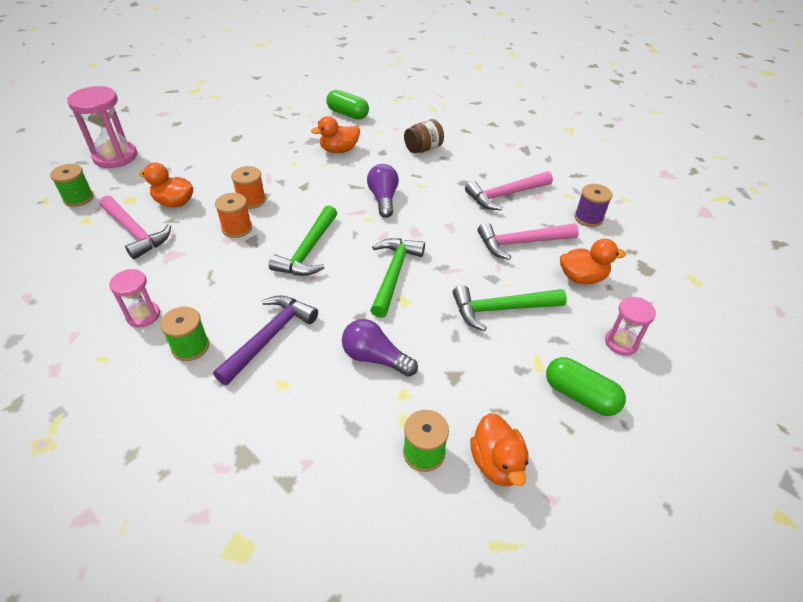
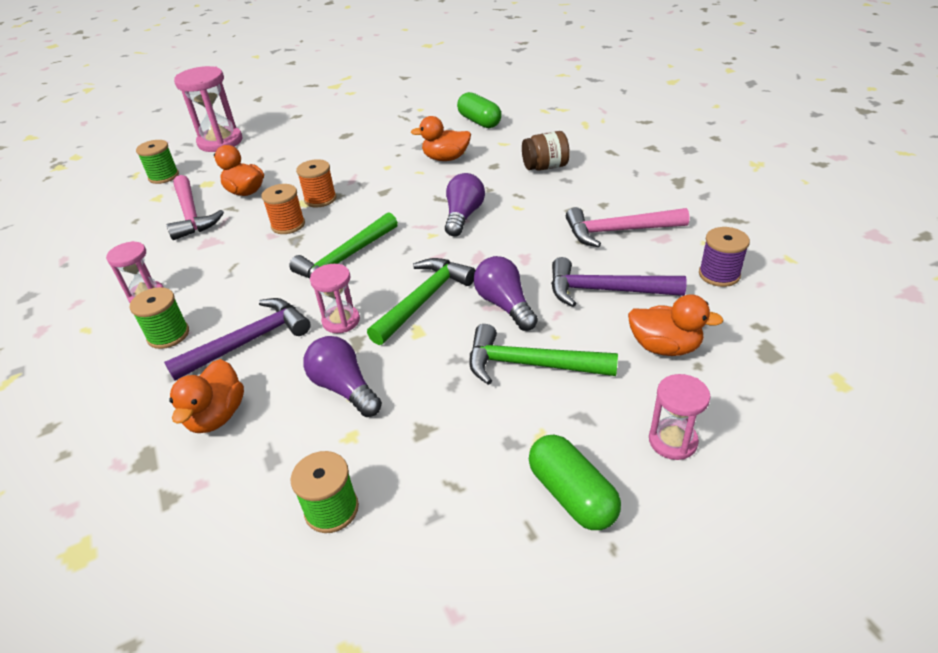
camera: 25 degrees right, 5 degrees down
orange duck [470,413,529,486] -> orange duck moved to [169,359,244,433]
pink hammer [478,223,579,260] -> purple hammer [551,257,687,307]
none -> pink hourglass [310,264,360,333]
none -> purple light bulb [474,256,538,331]

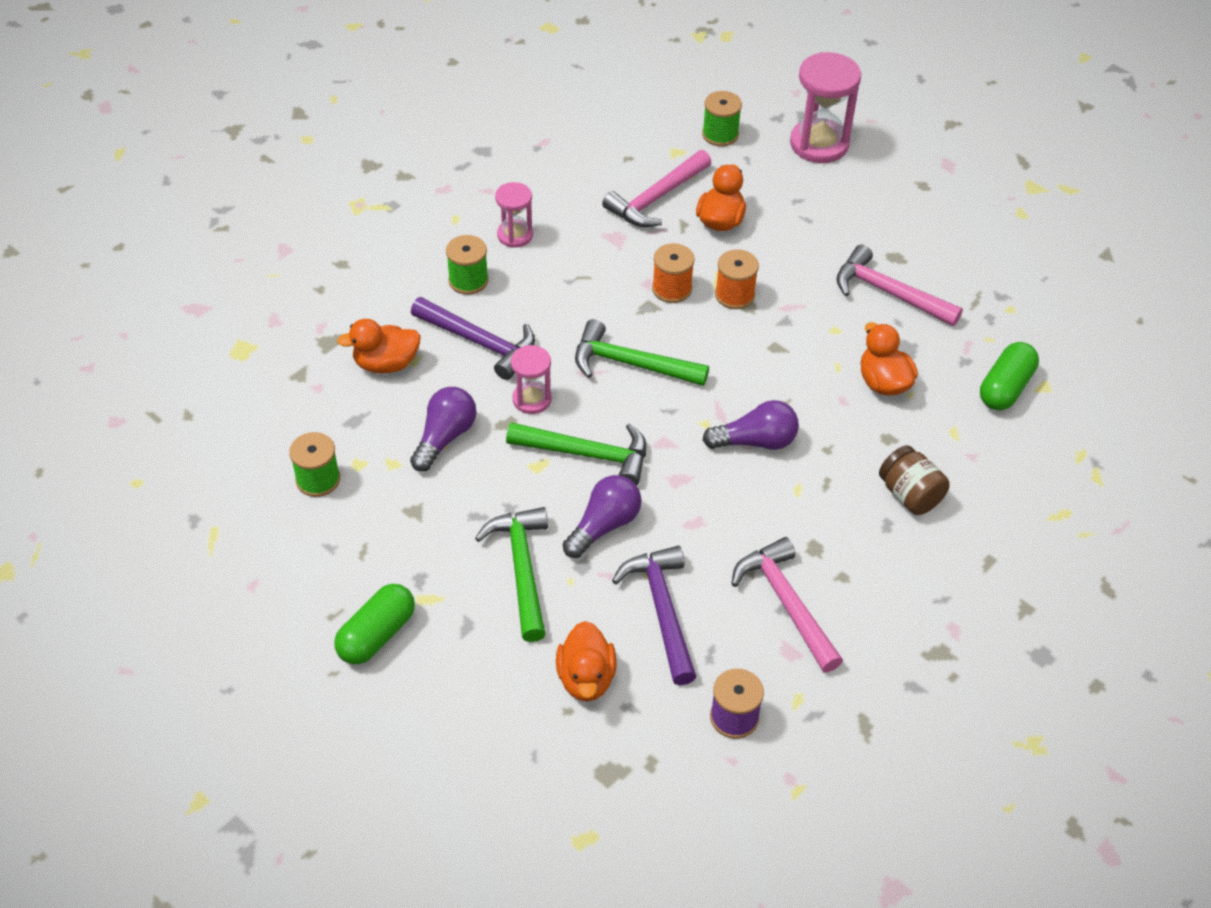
camera: 65 degrees right, 10 degrees up
pink hourglass [649,374,710,460] -> none
none -> pink hammer [836,244,963,326]

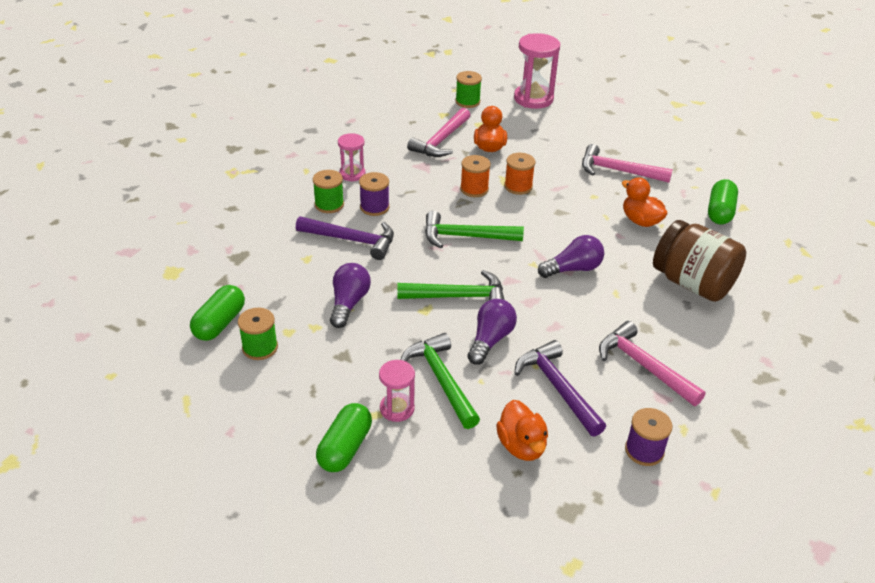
camera: 15 degrees left, 10 degrees down
orange duck [337,319,421,373] -> none
pink hourglass [511,345,552,414] -> pink hourglass moved to [379,360,415,422]
brown jar [879,445,950,515] -> brown jar [653,220,746,302], size x1.75
none -> green capsule [190,285,245,341]
none -> purple spool [359,172,390,216]

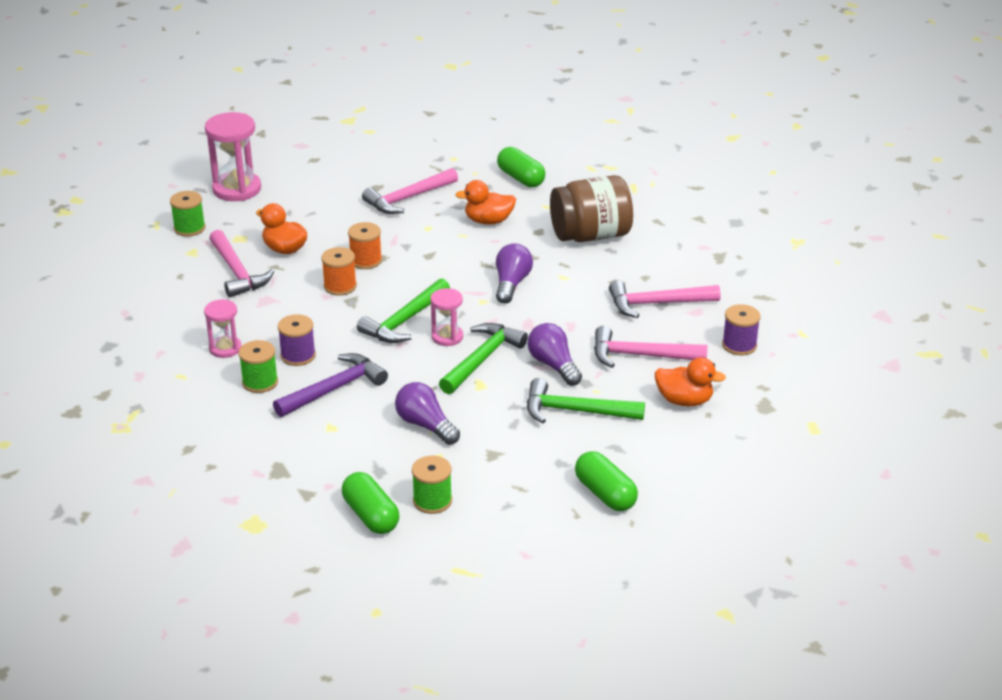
camera: 55 degrees left, 5 degrees down
pink hourglass [379,360,415,422] -> pink hourglass moved to [430,288,463,346]
purple hammer [514,340,606,437] -> pink hammer [594,326,707,368]

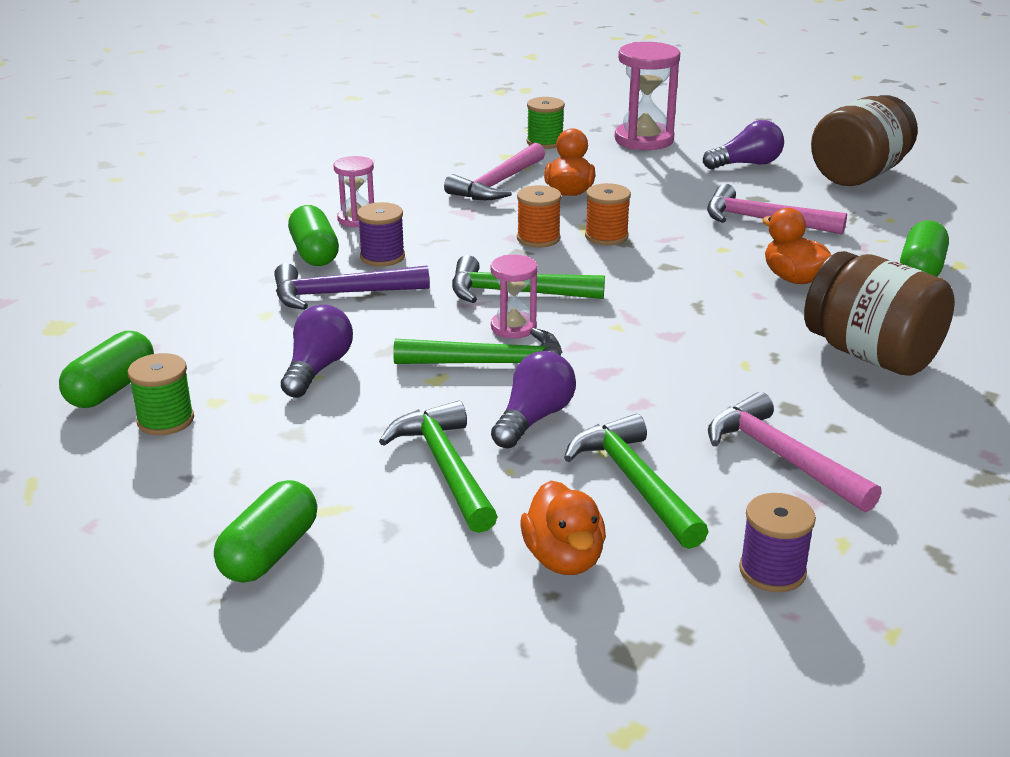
camera: 60 degrees right, 5 degrees down
green spool [239,340,278,393] -> green capsule [288,205,339,266]
purple hammer [273,353,388,417] -> purple hammer turned 150 degrees clockwise [274,263,430,310]
purple light bulb [496,243,533,304] -> purple light bulb moved to [703,120,784,169]
pink hammer [594,326,707,368] -> green hammer [564,414,709,549]
none -> brown jar [811,95,918,186]

